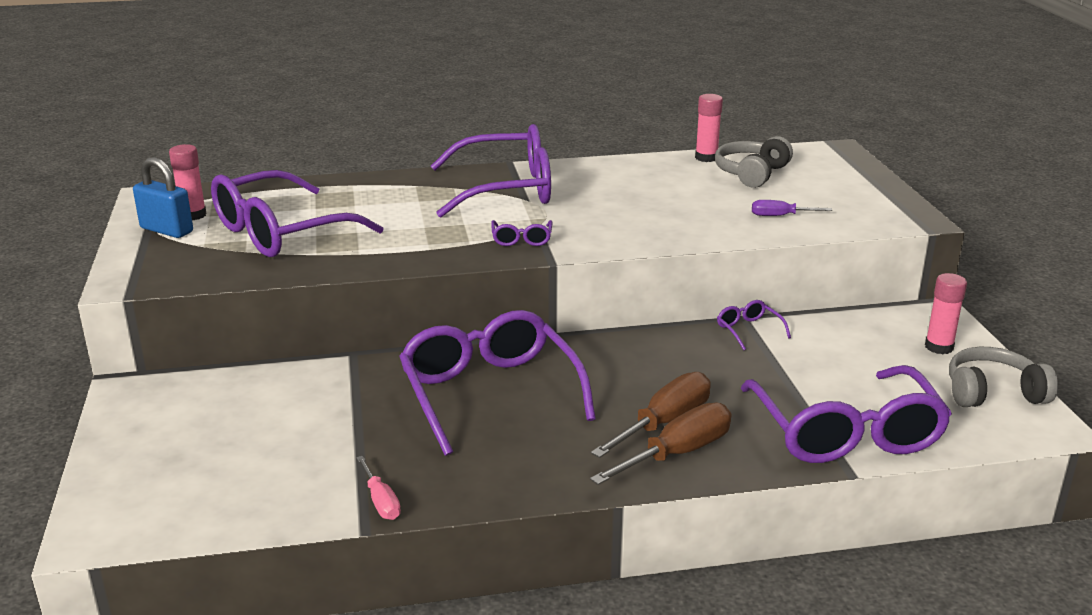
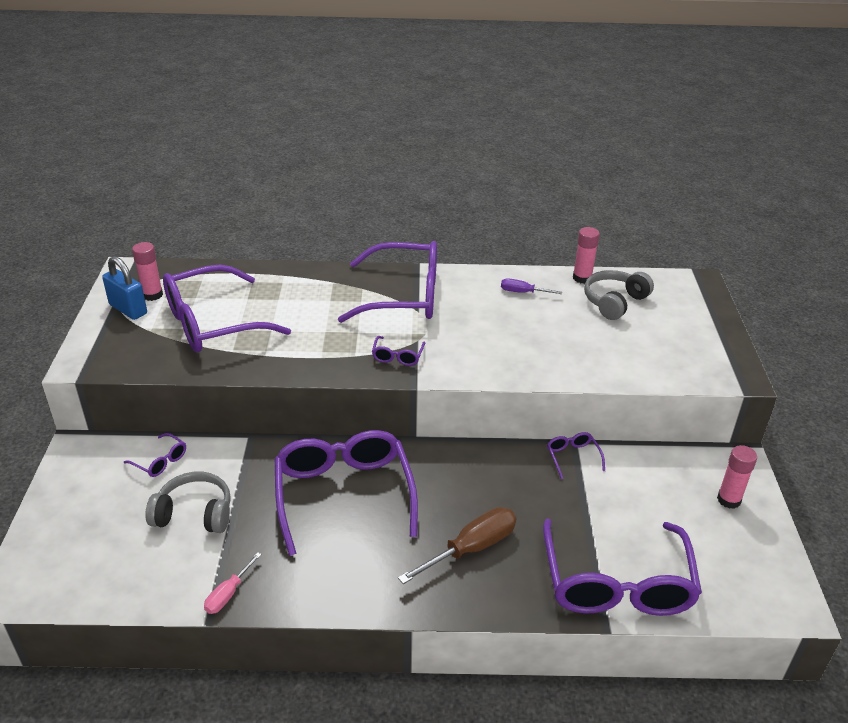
camera: 10 degrees right, 10 degrees up
pink screwdriver [356,456,401,520] -> pink screwdriver turned 45 degrees clockwise [204,552,262,614]
brown screwdriver [590,402,731,485] -> none
purple screwdriver [752,200,832,216] -> purple screwdriver moved to [501,278,562,294]
grey headphones [949,347,1058,407] -> grey headphones moved to [145,472,231,533]
none -> purple glasses [124,433,186,477]

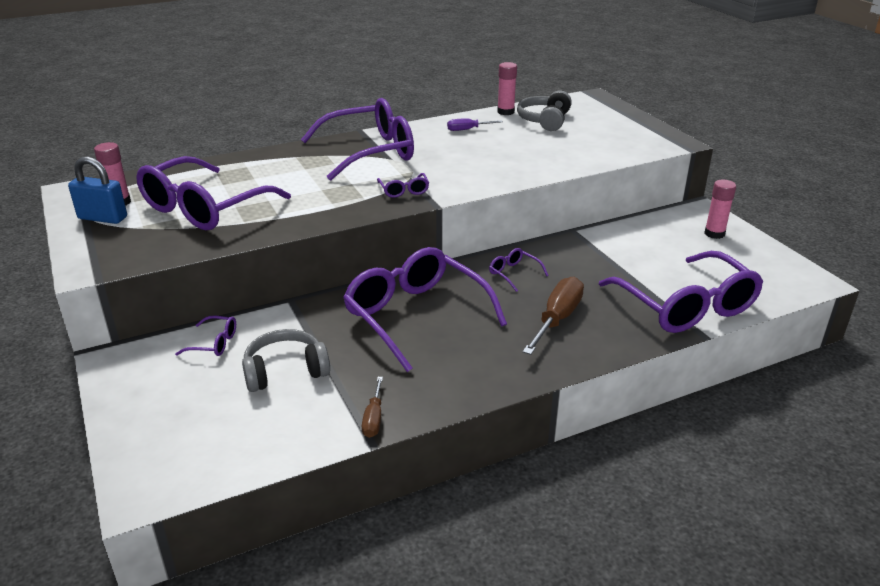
camera: 25 degrees left, 5 degrees down
pink screwdriver [204,552,262,614] -> brown screwdriver [362,377,383,438]
purple glasses [547,432,605,479] -> purple glasses moved to [489,248,549,292]

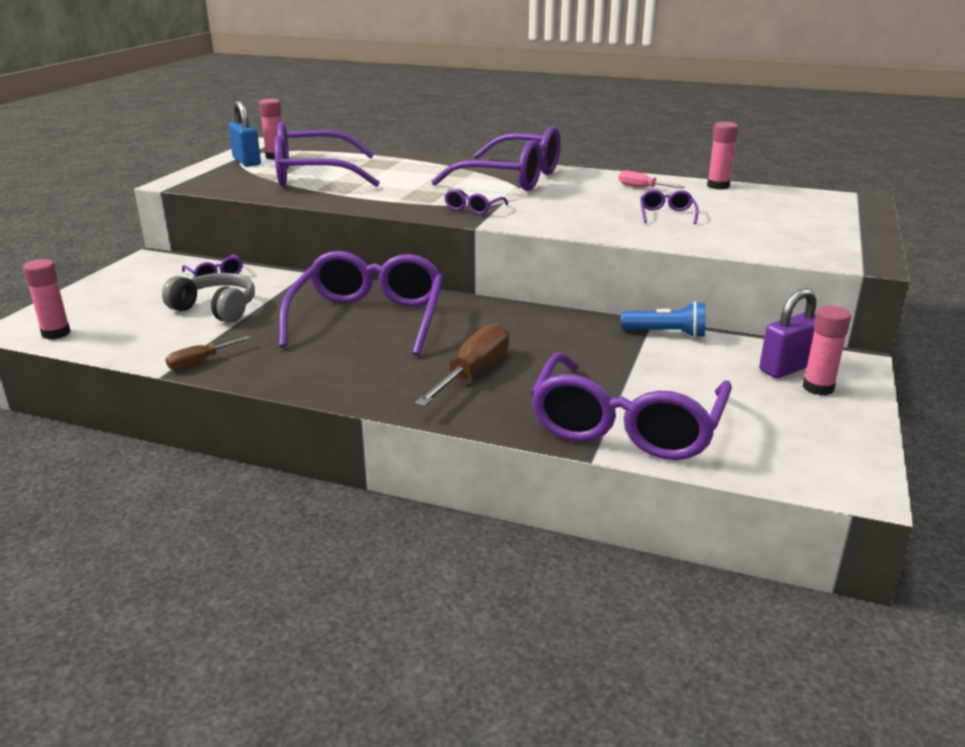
camera: 45 degrees right, 5 degrees down
purple screwdriver [447,118,503,131] -> pink screwdriver [619,170,685,188]
purple glasses [489,248,549,292] -> purple glasses moved to [640,190,699,224]
grey headphones [517,91,572,131] -> none
brown screwdriver [523,277,584,355] -> brown screwdriver turned 45 degrees counterclockwise [415,323,509,407]
none -> pink glue stick [23,259,71,339]
none -> blue flashlight [621,302,705,338]
none -> purple padlock [759,288,816,378]

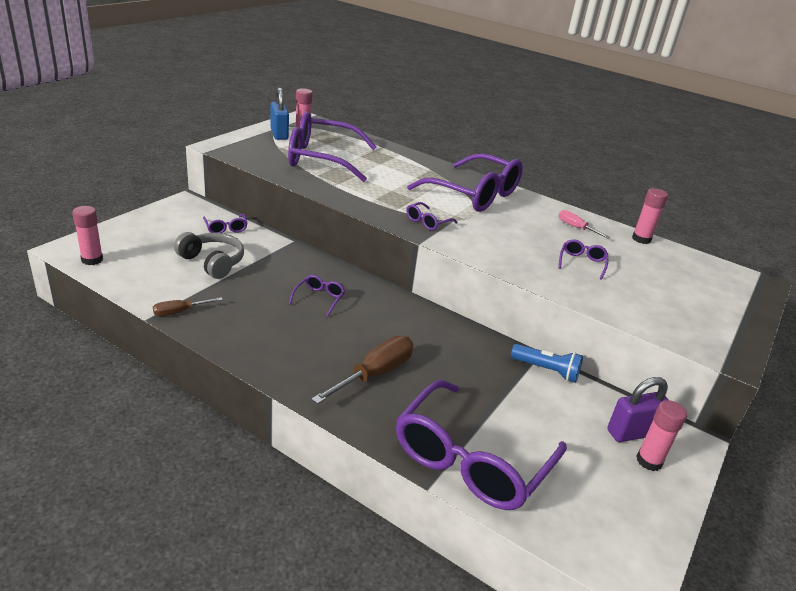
camera: 10 degrees right, 5 degrees up
purple glasses [279,251,443,356] -> purple glasses [289,275,345,317], size x0.40

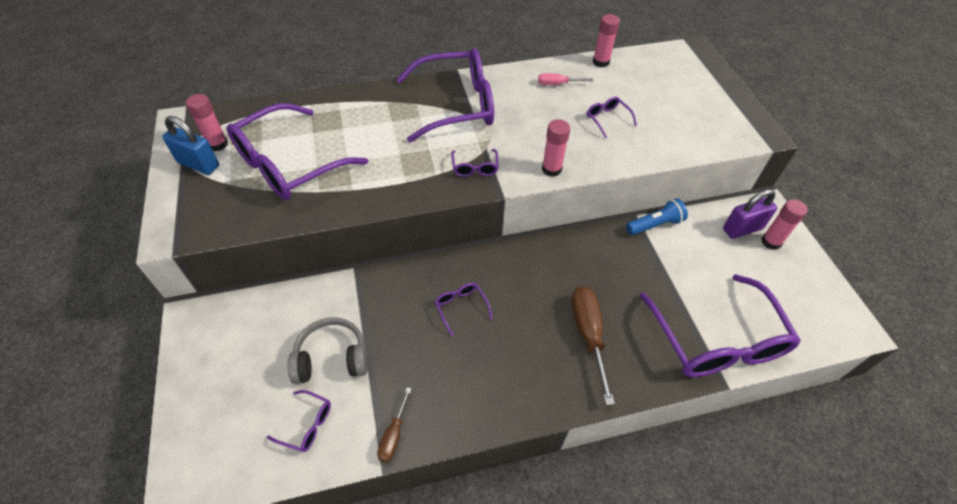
camera: 45 degrees left, 20 degrees up
pink glue stick [72,206,103,265] -> pink glue stick moved to [542,119,570,177]
purple glasses [203,214,247,233] -> purple glasses moved to [267,390,331,452]
purple padlock [607,377,669,442] -> purple padlock turned 45 degrees clockwise [723,189,777,239]

